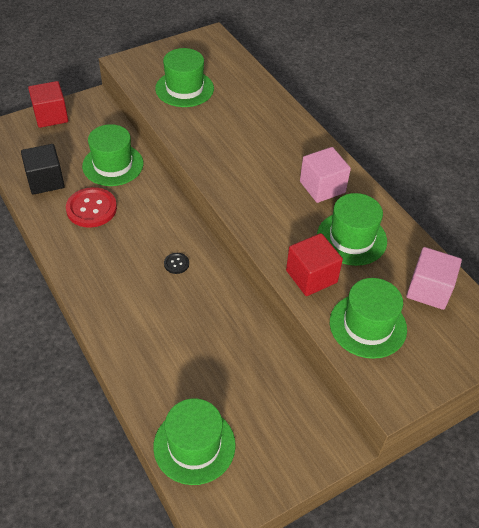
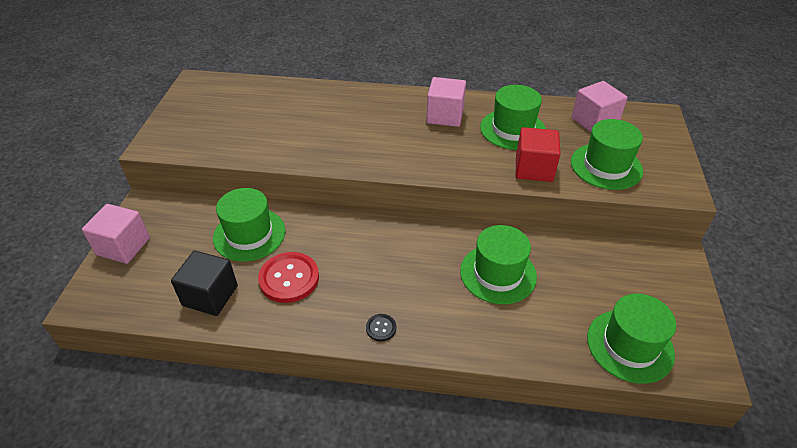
camera: 50 degrees left, 5 degrees down
red cube [28,81,68,128] -> pink cube [82,204,150,264]
green hat [155,48,214,107] -> green hat moved to [460,225,537,304]
black button [164,253,189,274] -> black button moved to [366,314,396,342]

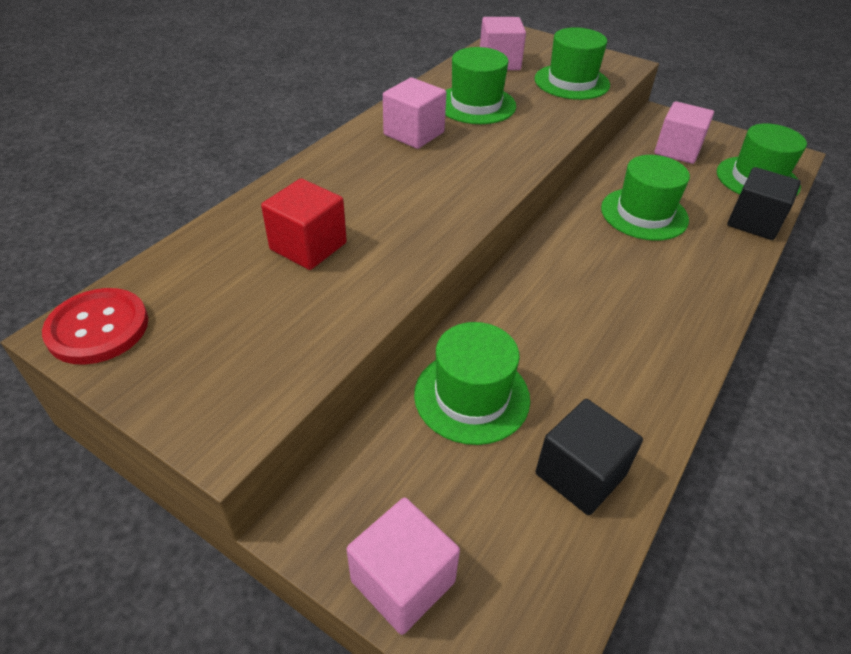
camera: 65 degrees left, 0 degrees up
red button [258,252,319,303] -> red button moved to [42,288,148,365]
black button [366,314,396,342] -> none
red cube [516,127,561,182] -> red cube moved to [261,179,347,270]
none -> pink cube [655,101,714,164]
none -> black cube [727,167,801,240]

